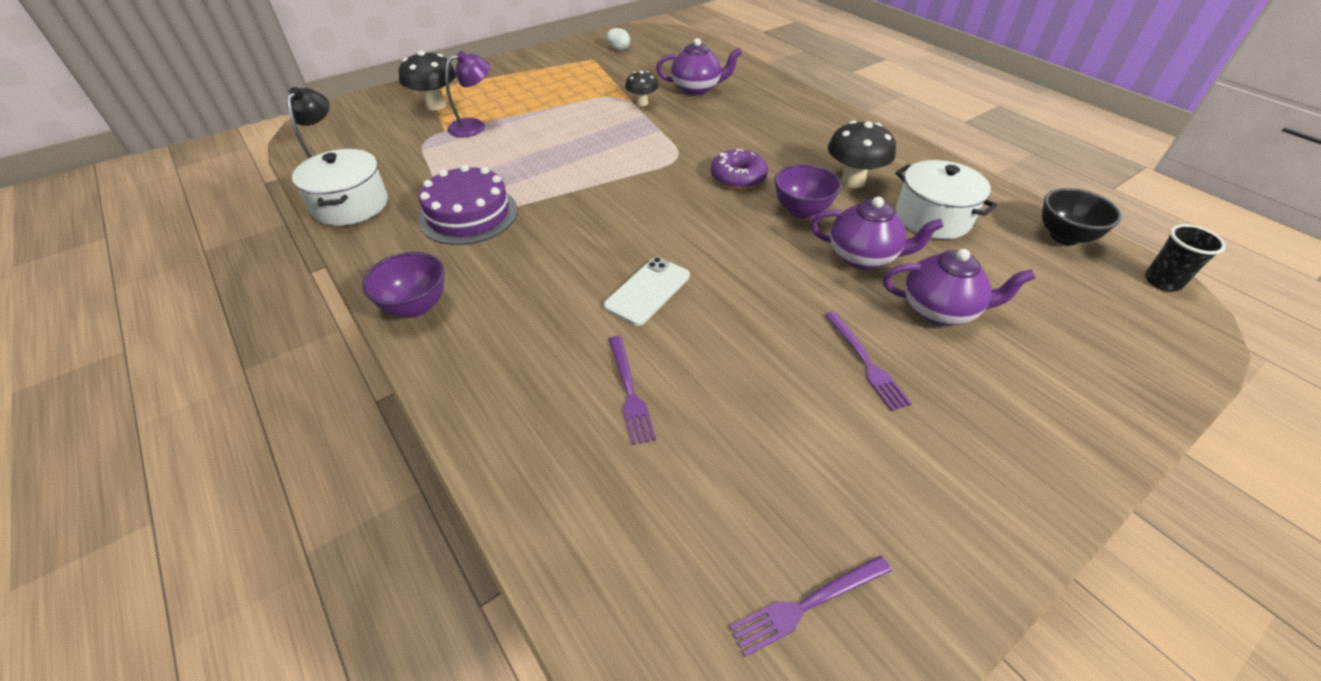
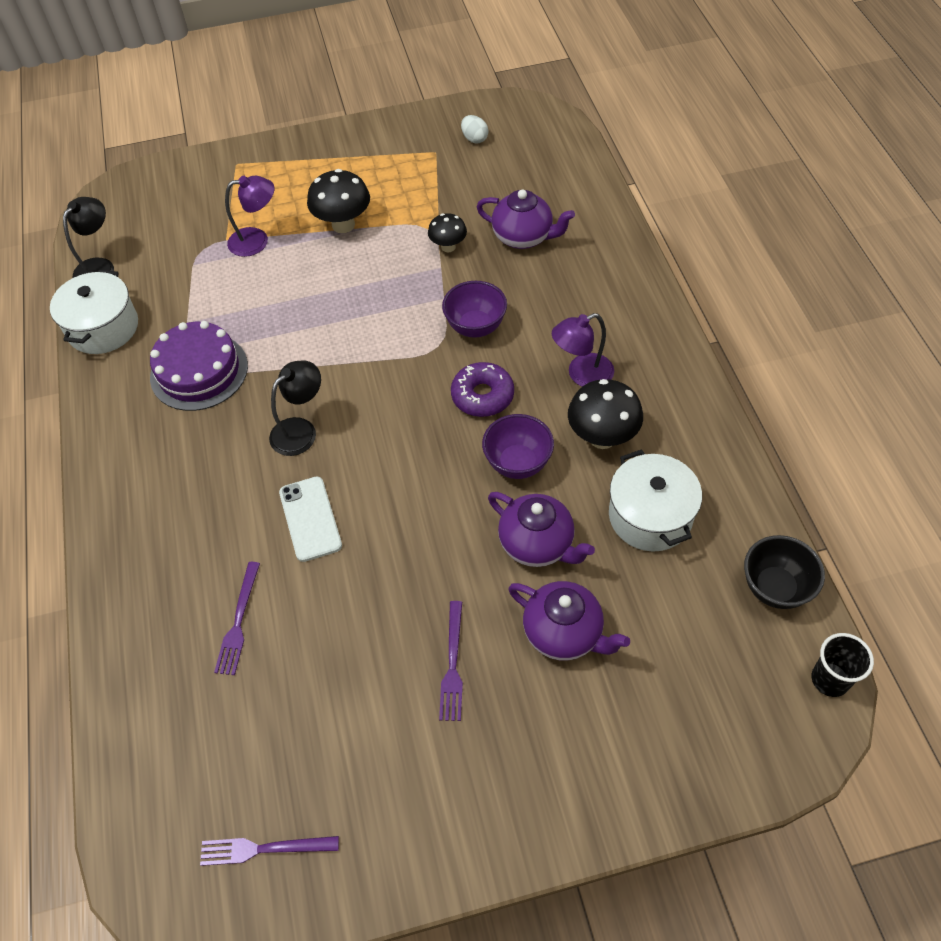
camera: 25 degrees right, 10 degrees up
purple bowl [362,252,444,318] -> purple bowl moved to [442,281,507,338]
black mushroom [399,51,456,110] -> black mushroom moved to [307,169,370,233]
white phone [604,257,690,326] -> white phone turned 75 degrees counterclockwise [279,477,342,562]
none -> black lamp [269,361,321,456]
none -> purple lamp [552,313,614,386]

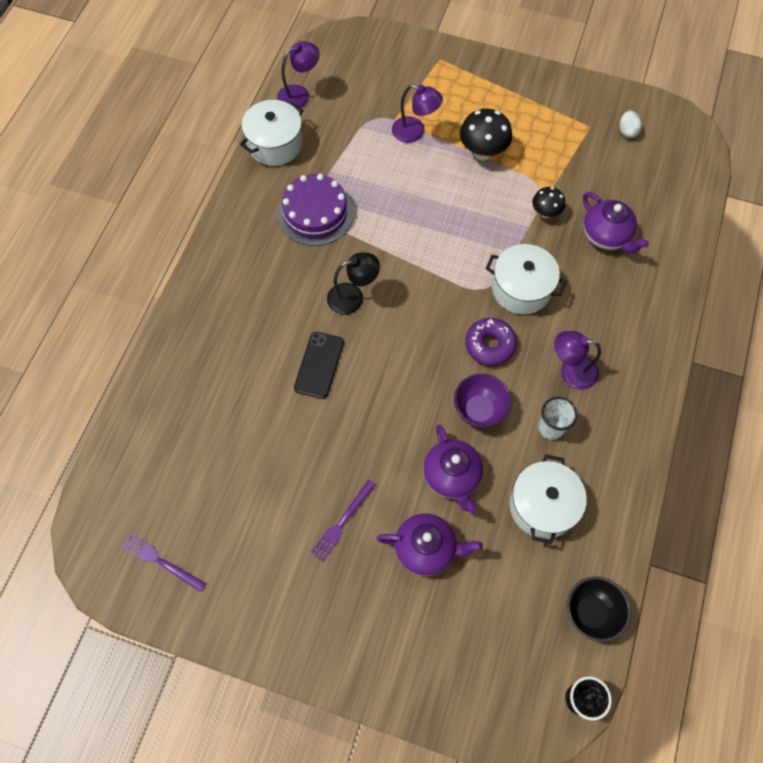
camera: 30 degrees right, 10 degrees up
black lamp [63,197,114,278] -> purple lamp [277,41,319,110]
purple fork [214,562,260,675] -> none
white phone [279,477,342,562] -> black phone [294,332,344,399]
purple bowl [442,281,507,338] -> white pot [486,244,567,315]
purple teapot [508,581,630,660] -> purple teapot turned 60 degrees counterclockwise [377,513,483,576]
black mushroom [568,379,643,449] -> white cup [538,397,578,440]

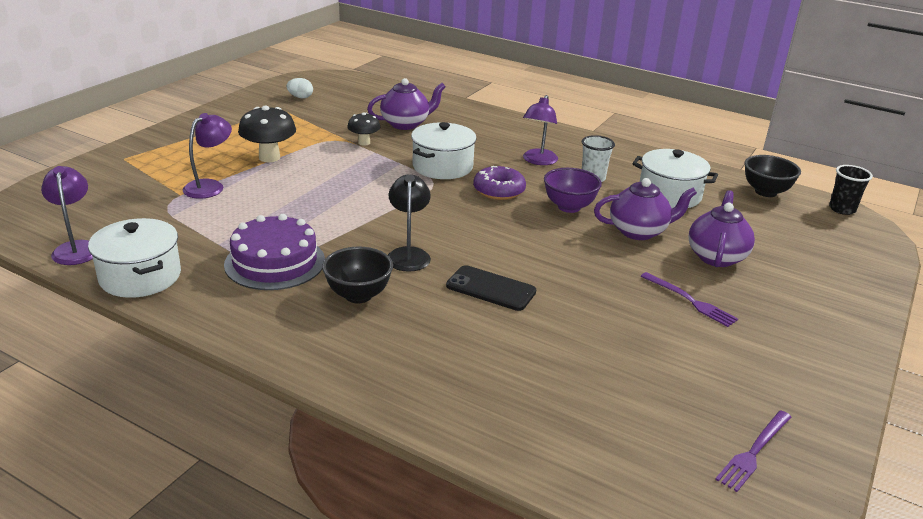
camera: 80 degrees left, 35 degrees down
none -> black bowl [322,247,393,303]

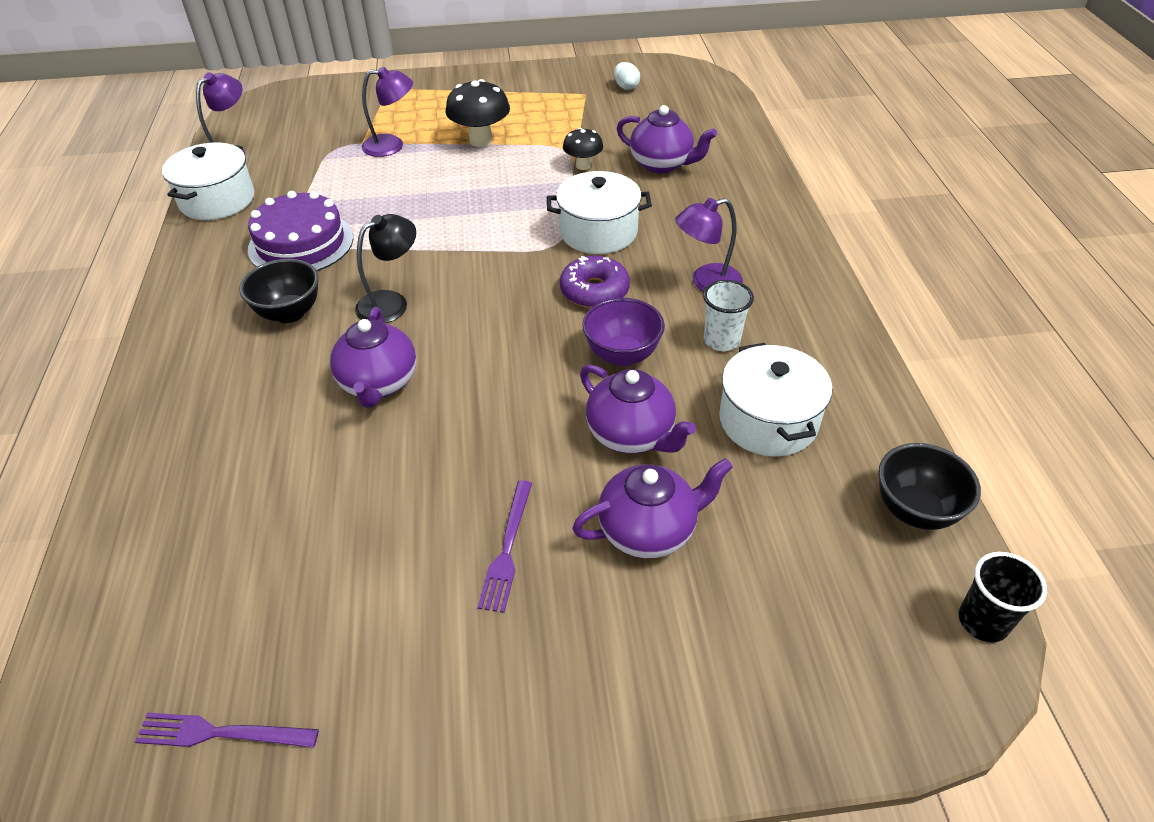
camera: 55 degrees right, 15 degrees up
black phone [446,265,536,311] -> purple teapot [330,307,416,408]

